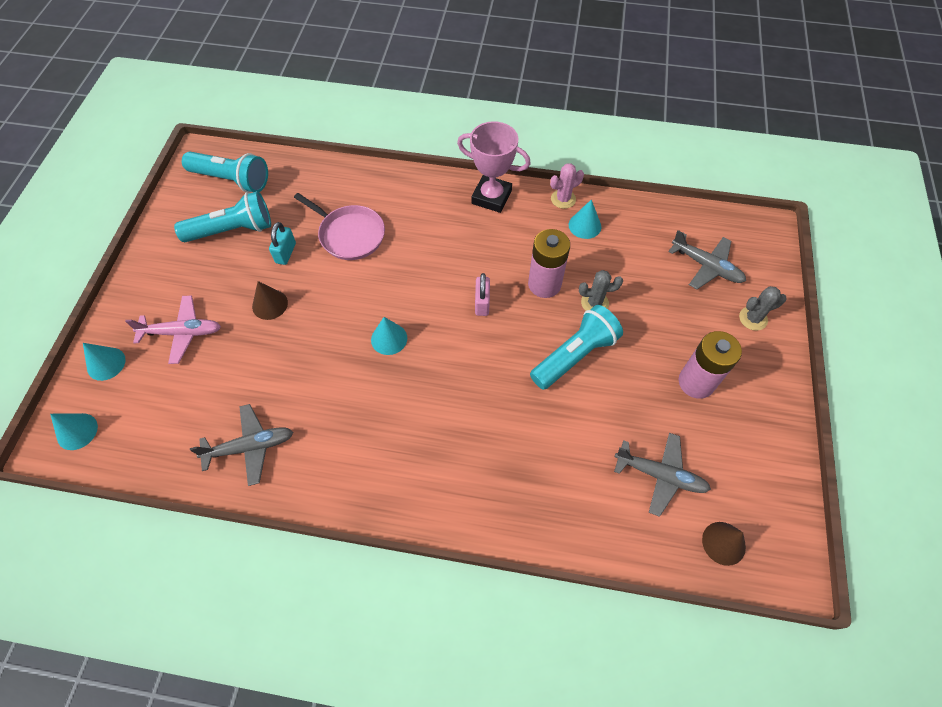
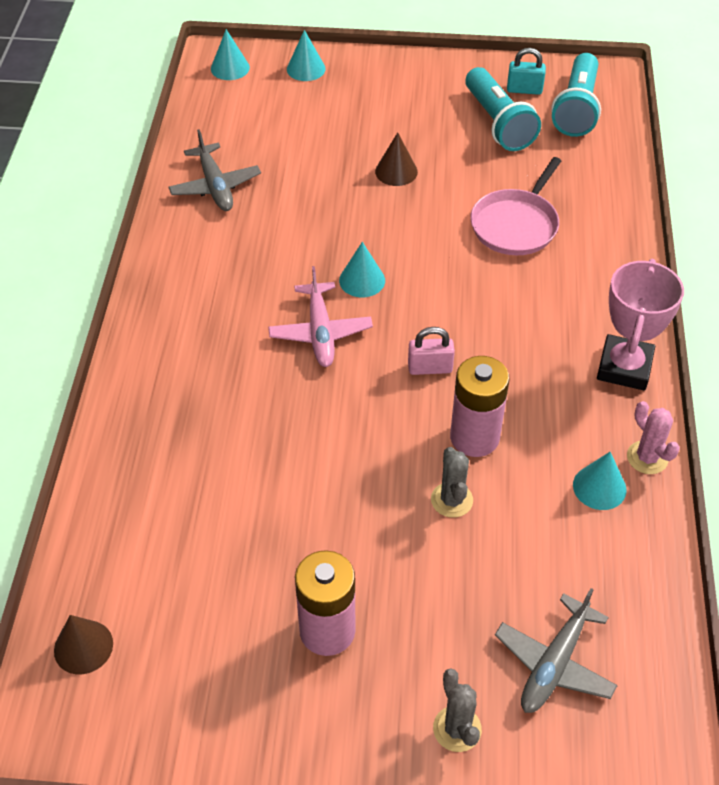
camera: 85 degrees right, 10 degrees down
pink plane [125,296,221,364] -> pink plane moved to [268,266,373,367]
turquoise padlock [269,222,296,265] -> turquoise padlock moved to [507,48,546,95]
turquoise flashlight [530,305,623,390] -> none
grey plane [614,433,711,517] -> none

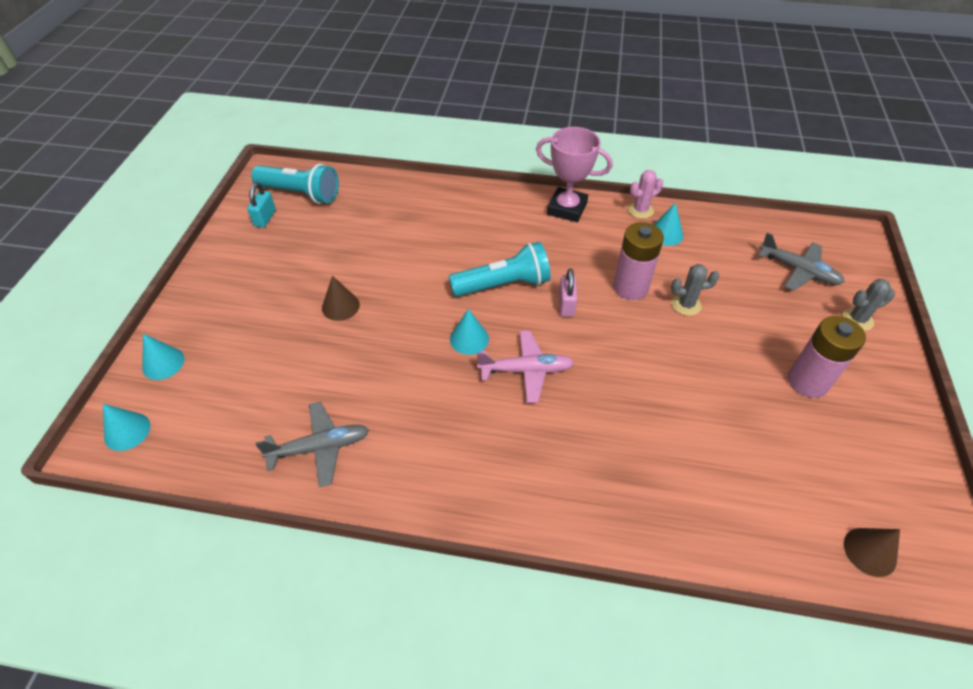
camera: 85 degrees left, 0 degrees up
turquoise flashlight [465,67,541,151] -> turquoise flashlight moved to [449,242,551,297]
pink pan [470,157,561,255] -> none

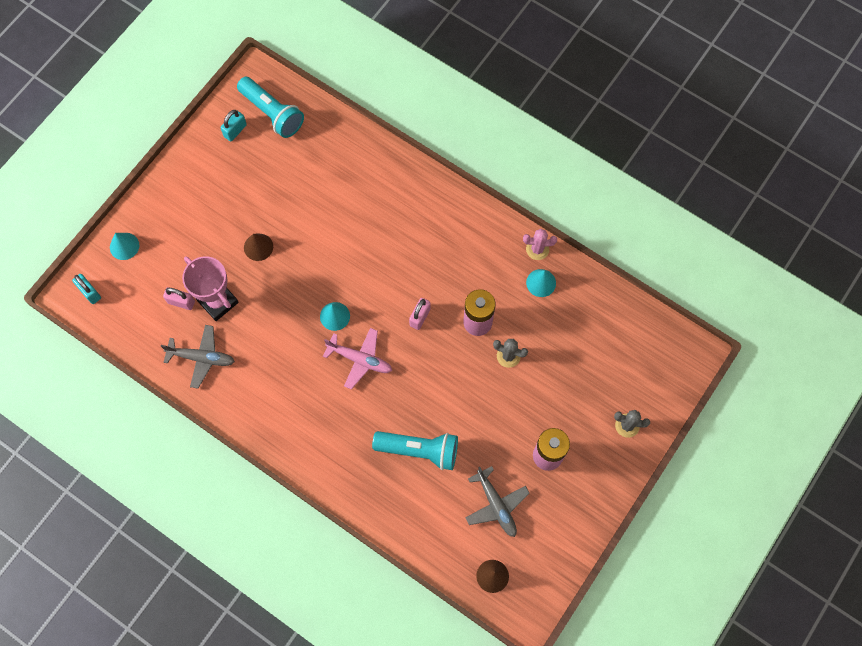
camera: 25 degrees right, 20 degrees up
turquoise cone [103,404,150,451] -> turquoise padlock [72,274,101,304]
turquoise flashlight [449,242,551,297] -> turquoise flashlight moved to [372,431,458,470]
pink trophy [536,127,612,222] -> pink trophy moved to [182,256,239,321]
grey plane [758,233,845,291] -> grey plane moved to [465,466,529,537]
none -> pink padlock [163,287,195,310]

